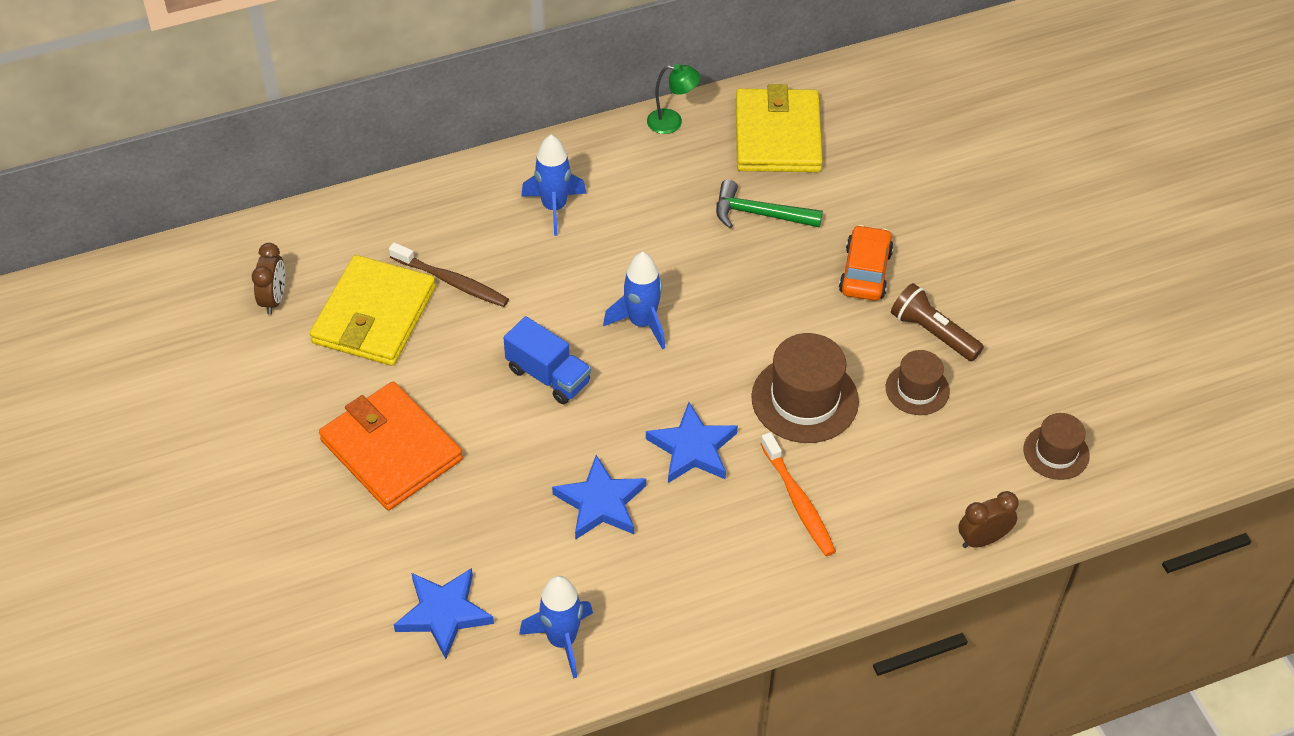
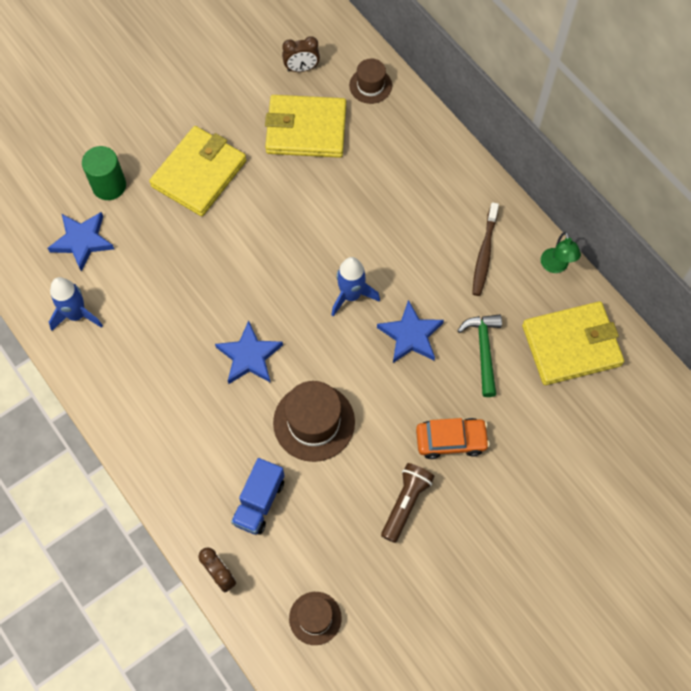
camera: 75 degrees right, 15 degrees up
orange wallet [319,382,463,510] -> yellow wallet [149,126,246,216]
brown toothbrush [389,242,509,307] -> brown toothbrush moved to [472,202,499,296]
blue truck [503,316,591,404] -> blue truck moved to [231,458,284,535]
blue rocket [521,135,587,236] -> none
blue star [552,455,646,540] -> blue star moved to [377,300,444,363]
orange toothbrush [761,432,836,556] -> none
brown hat [886,350,950,415] -> brown hat moved to [349,59,392,104]
none -> green cylinder [82,146,126,200]

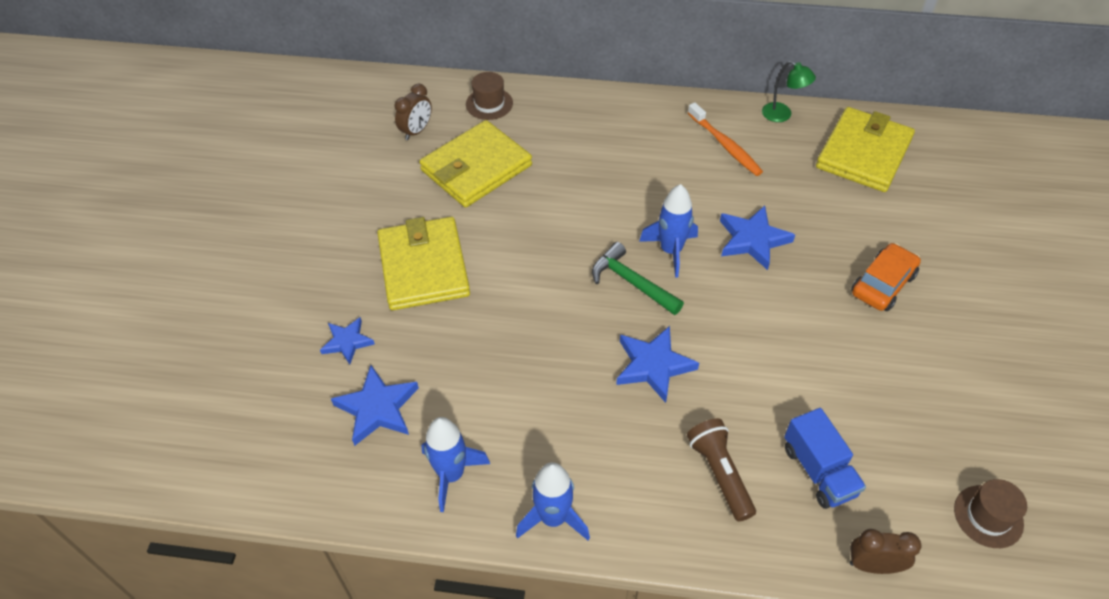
camera: 45 degrees left, 15 degrees down
green cylinder [82,146,126,200] -> blue star [320,317,375,364]
brown hat [273,381,355,462] -> none
brown flashlight [381,463,435,543] -> brown flashlight moved to [687,418,756,522]
green hammer [457,314,502,397] -> green hammer moved to [592,242,684,315]
brown toothbrush [472,202,499,296] -> orange toothbrush [688,102,763,176]
none -> blue rocket [516,462,590,540]

